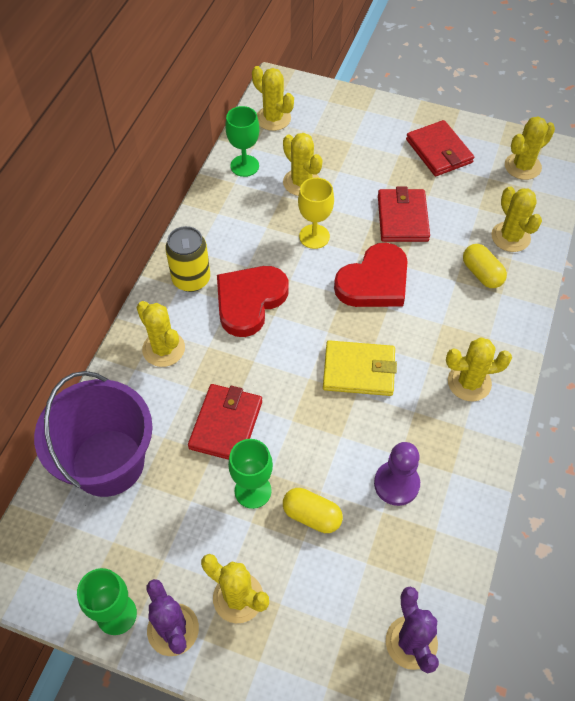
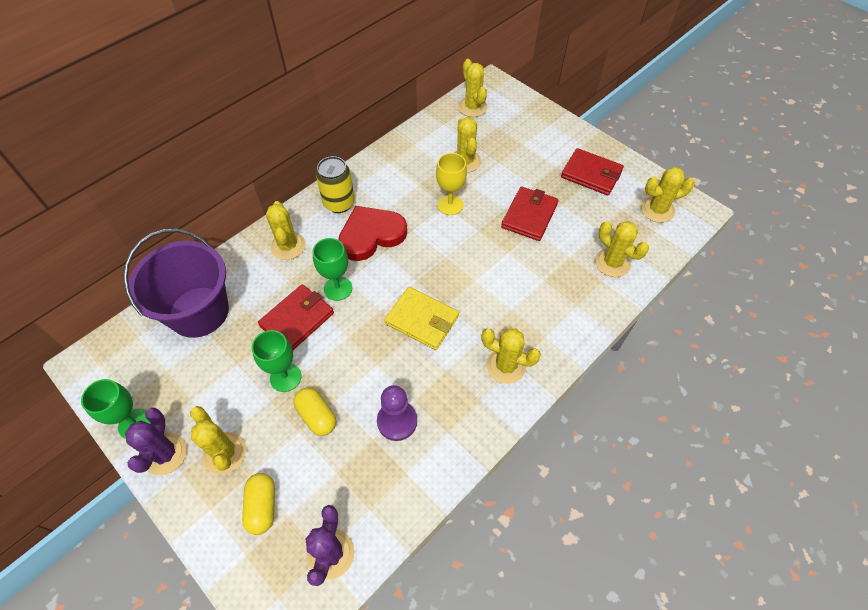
camera: 25 degrees right, 0 degrees up
green goblet [225,106,259,177] -> green goblet moved to [313,238,352,301]
red heart [334,243,407,307] -> none
red wallet [406,120,474,176] -> red wallet turned 60 degrees counterclockwise [561,148,624,195]
yellow capsule [463,244,507,288] -> yellow capsule moved to [242,473,275,535]
yellow cactus [491,186,542,252] -> yellow cactus turned 45 degrees counterclockwise [595,221,649,277]

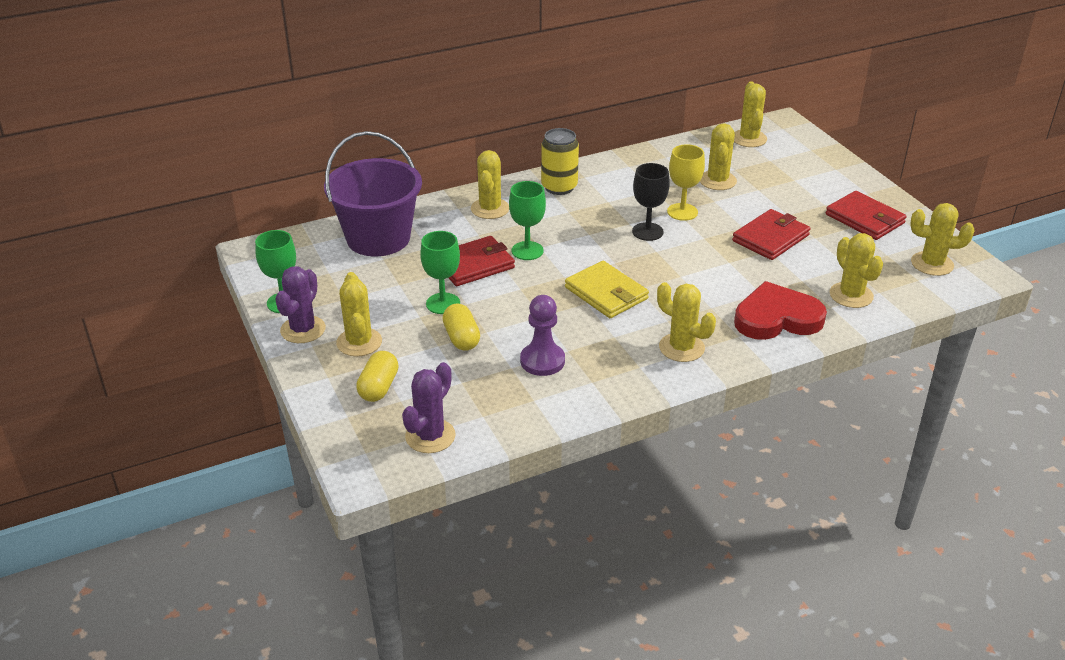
camera: 20 degrees right, 20 degrees down
red heart [338,206,407,261] -> red heart moved to [734,281,827,340]
none -> black goblet [632,163,670,241]

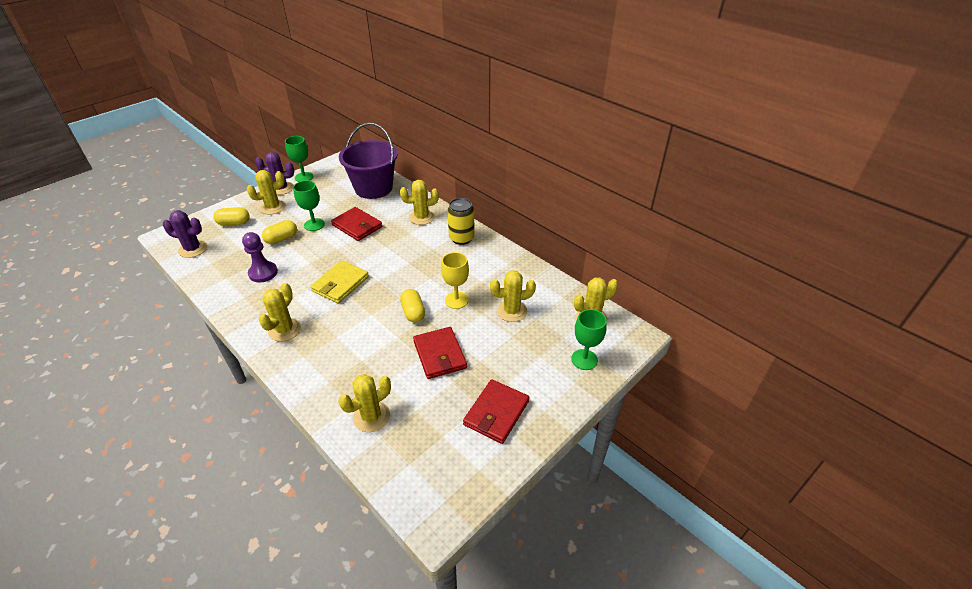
camera: 70 degrees right, 5 degrees up
green goblet [509,181,546,260] -> green goblet moved to [571,309,607,370]
black goblet [632,163,670,241] -> none
red wallet [732,209,810,260] -> red wallet turned 45 degrees clockwise [413,327,467,379]
red heart [734,281,827,340] -> none
yellow cactus [910,203,975,276] -> none
none -> yellow capsule [400,289,425,323]

